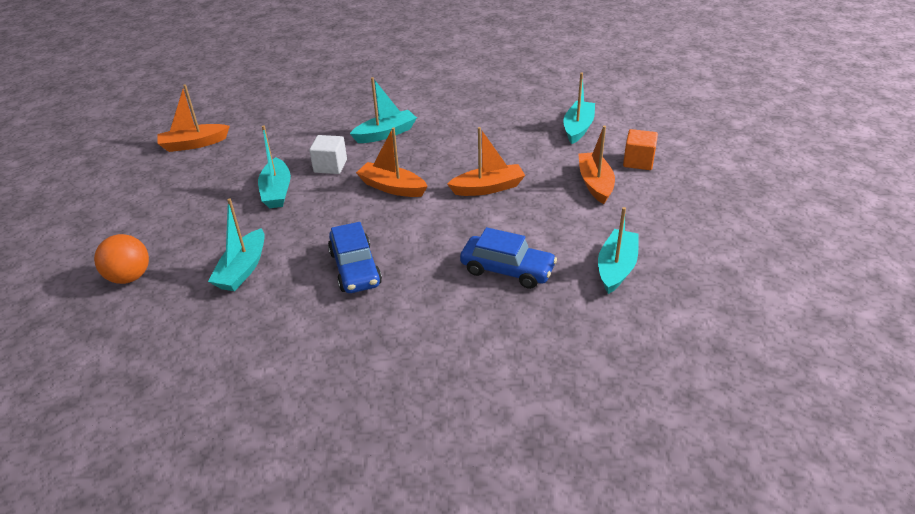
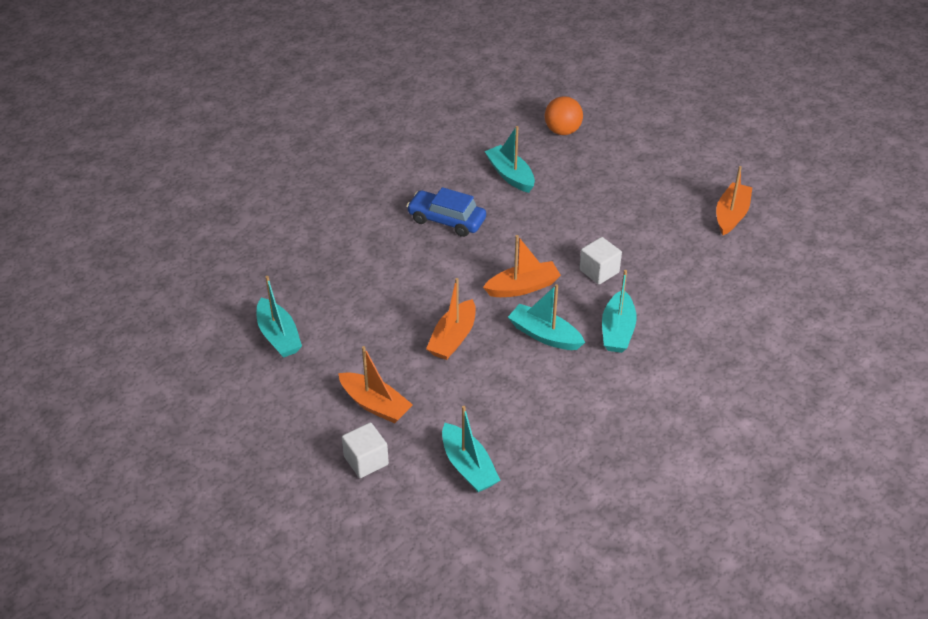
camera: 130 degrees right, 5 degrees up
turquoise boat [258,125,291,208] -> turquoise boat moved to [508,284,585,350]
blue car [460,227,557,289] -> none
orange cube [623,129,658,170] -> white cube [342,422,389,478]

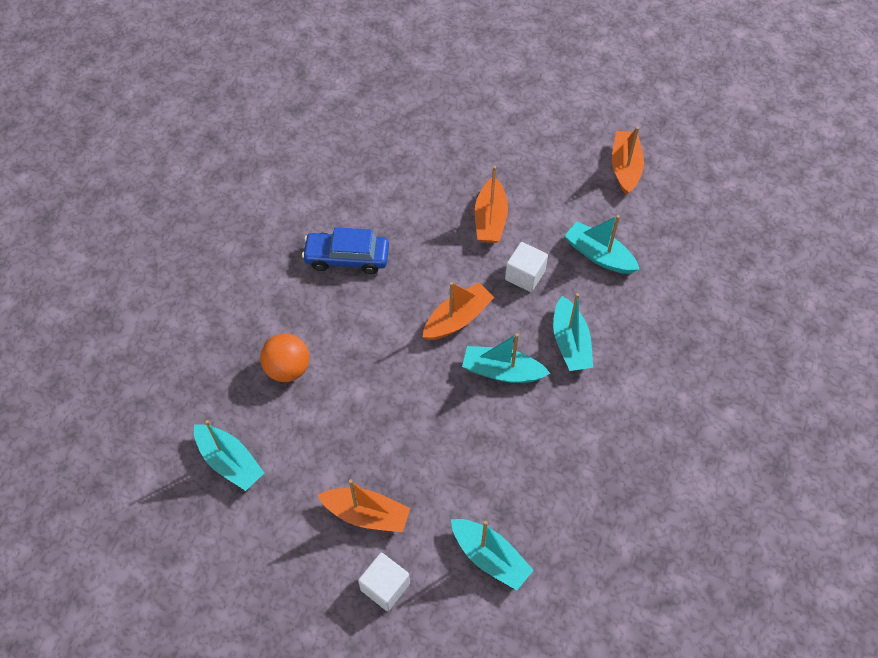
camera: 20 degrees left, 15 degrees up
orange boat [426,278,476,360] -> orange boat moved to [475,166,508,243]
turquoise boat [485,126,535,193] -> turquoise boat moved to [565,215,640,274]
orange ball [544,96,583,135] -> orange ball moved to [260,334,309,382]

